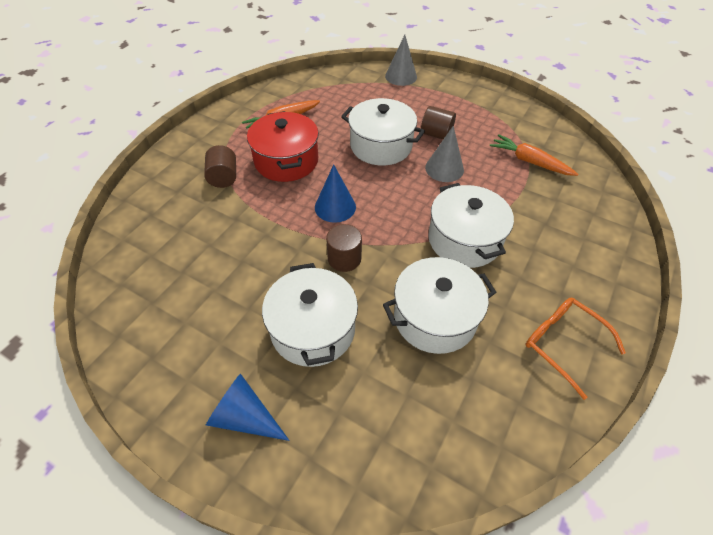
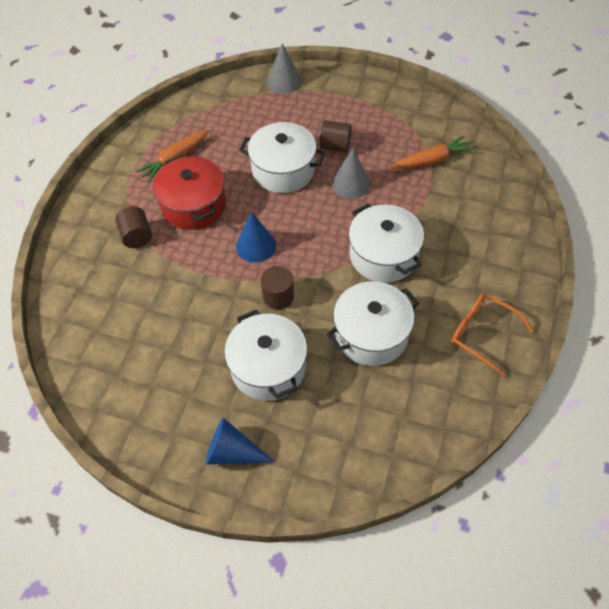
camera: 10 degrees left, 5 degrees up
orange carrot [490,134,578,176] -> orange carrot turned 135 degrees clockwise [390,135,474,169]

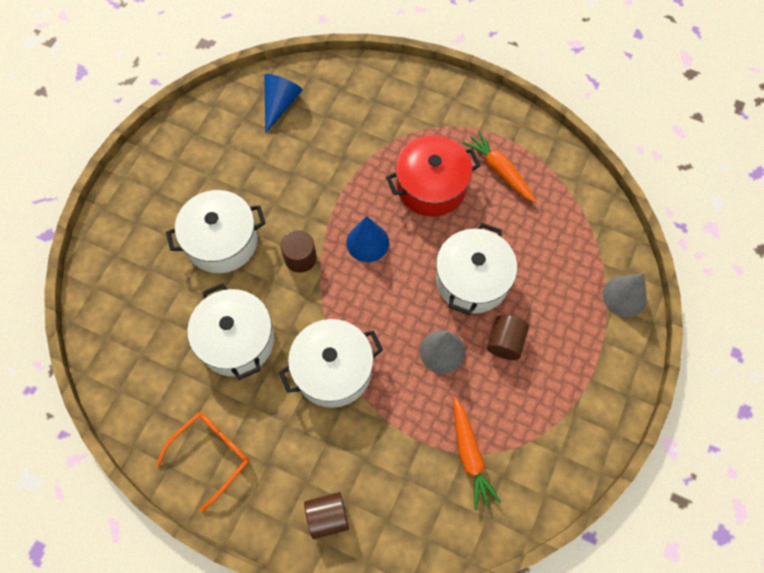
camera: 95 degrees right, 10 degrees up
brown cylinder [115,206,152,248] -> brown cylinder moved to [304,492,349,539]
blue cone [206,418,275,464] -> blue cone moved to [264,74,303,133]

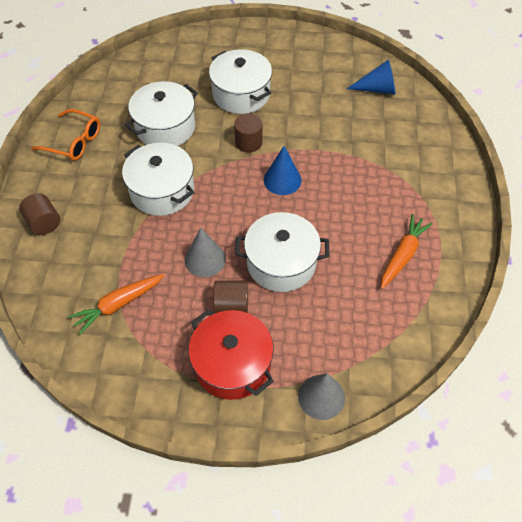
camera: 70 degrees right, 10 degrees down
red pot [386,135,481,217] -> red pot moved to [189,309,274,400]

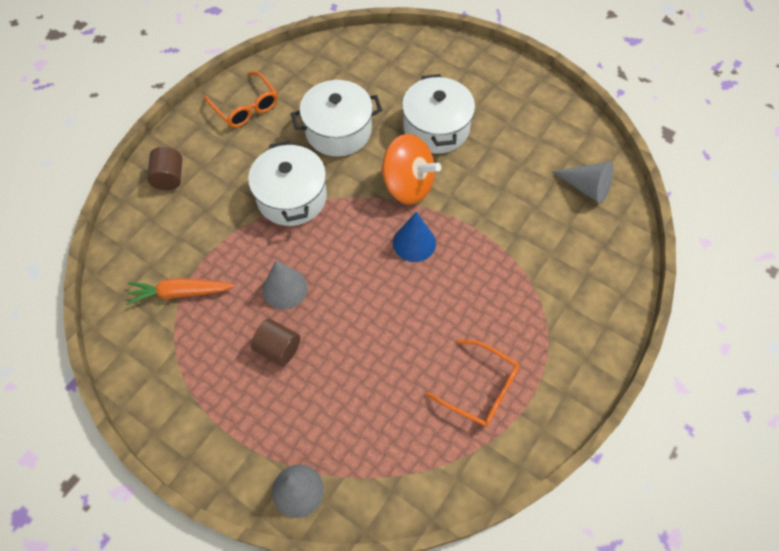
camera: 30 degrees right, 5 degrees up
red pot [189,309,274,400] -> none
brown cylinder [234,114,262,153] -> orange spinning top [380,134,441,204]
white pot [235,212,330,292] -> none
blue cone [347,59,396,95] -> grey cone [552,161,613,204]
orange carrot [381,214,433,289] -> orange glasses [426,340,520,427]

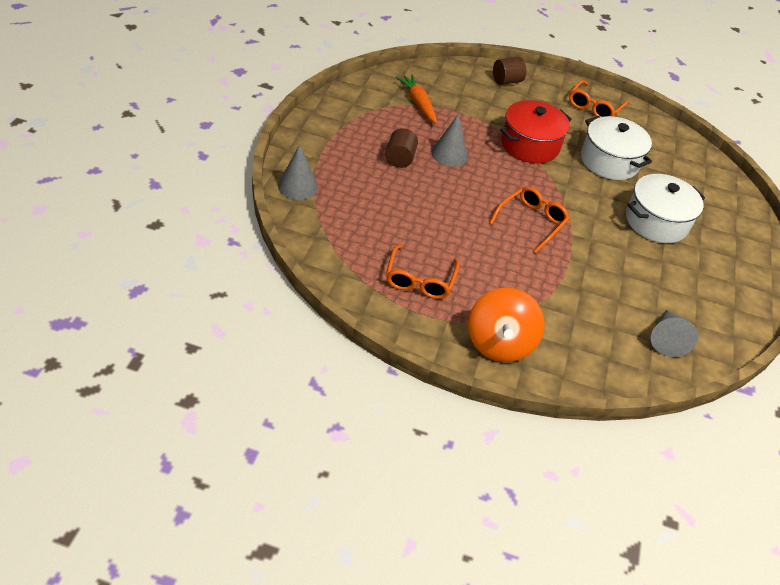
camera: 65 degrees right, 15 degrees down
white pot [248,141,327,226] -> red pot [500,100,572,163]
orange spinning top [380,134,441,204] -> orange spinning top moved to [468,288,545,362]
blue cone [393,212,436,262] -> orange glasses [489,186,570,253]

